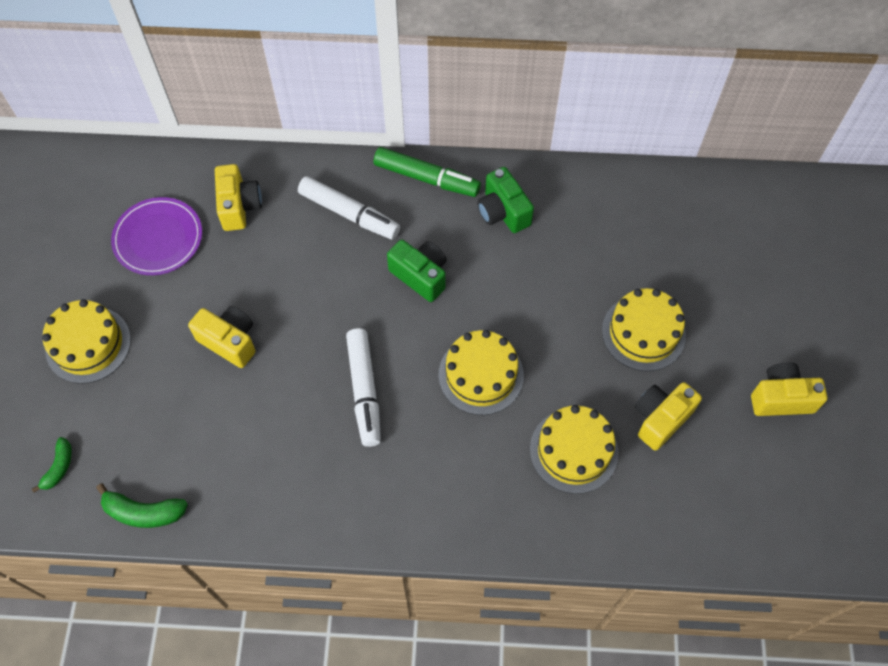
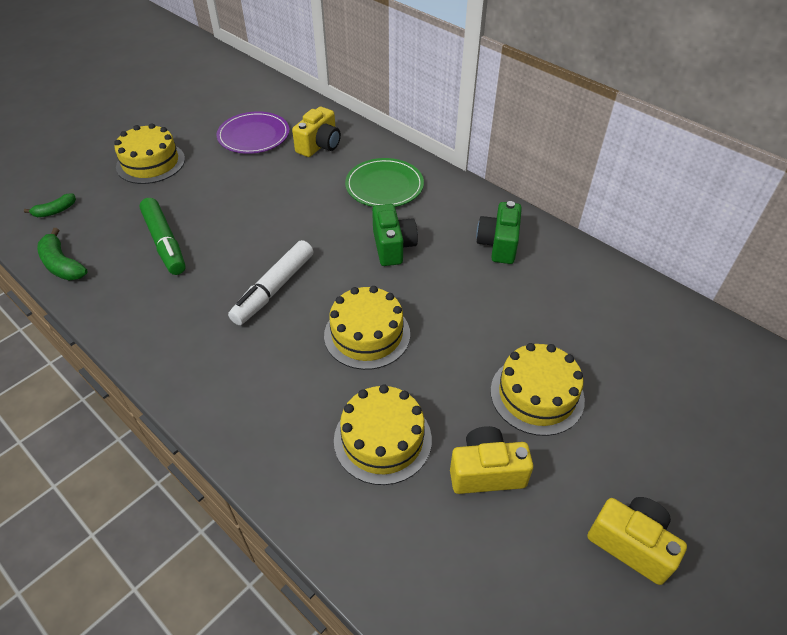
camera: 40 degrees right, 15 degrees down
yellow camera [188,306,256,368] -> none
white marker [298,176,400,239] -> green plate [345,158,424,207]
green marker [374,147,481,197] -> green marker moved to [139,198,186,275]

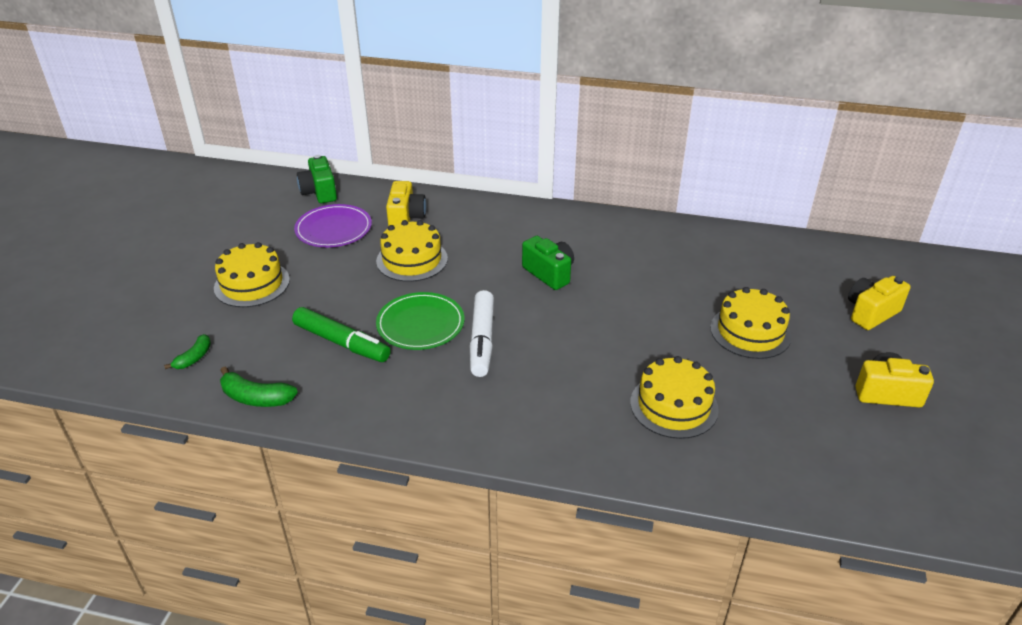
camera: 30 degrees left, 10 degrees down
yellow cake [324,286,410,370] -> yellow cake moved to [376,220,448,282]
green plate [345,158,424,207] -> green plate moved to [376,292,464,350]
yellow camera [450,426,533,494] -> yellow camera moved to [848,276,910,330]
green camera [476,201,522,264] -> green camera moved to [297,155,337,203]

